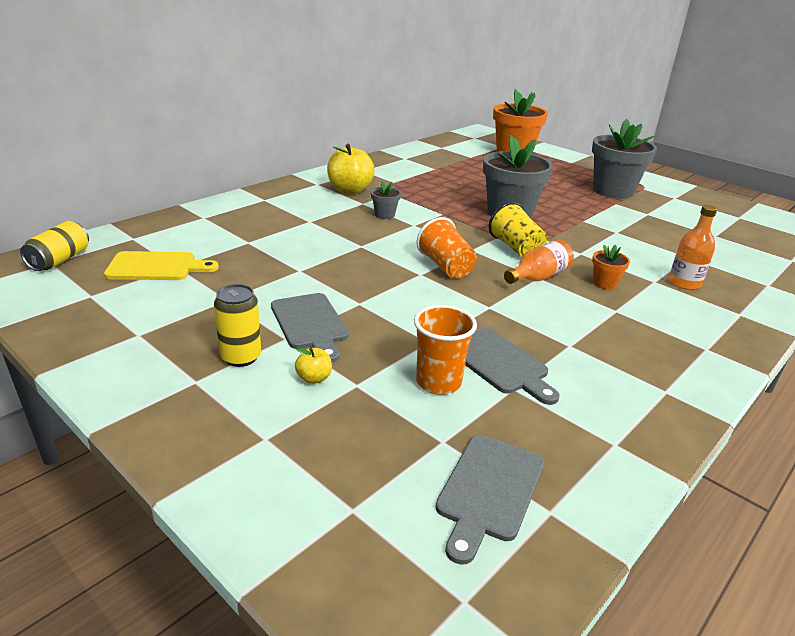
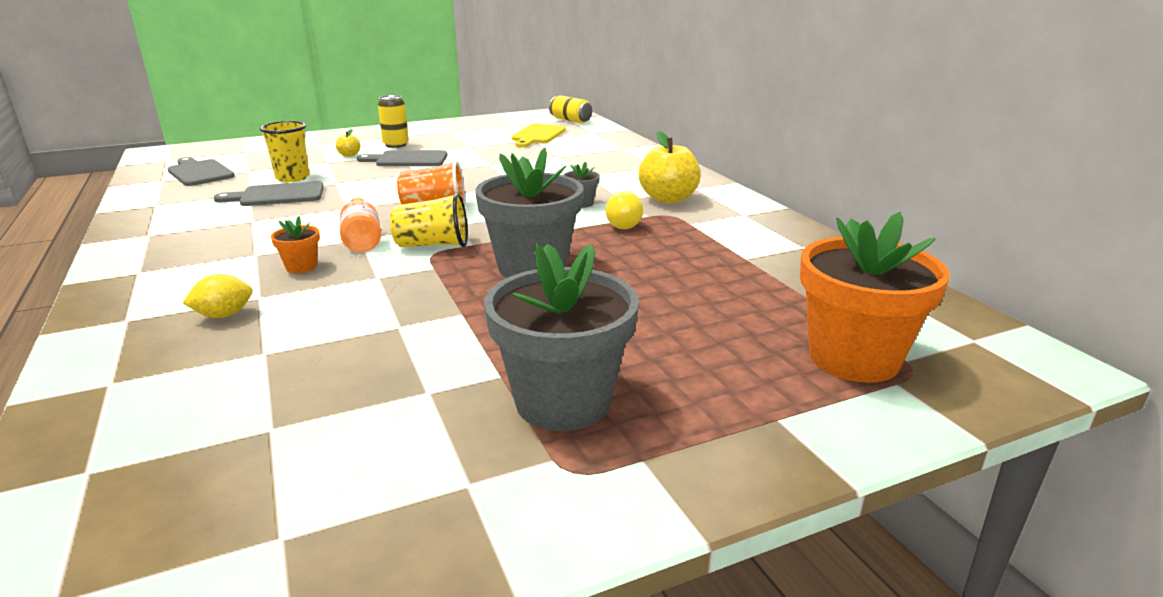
camera: 115 degrees right, 5 degrees down
orange cup [414,305,477,395] -> yellow cup [260,121,309,182]
orange bottle [669,205,717,290] -> yellow lemon [183,274,253,318]
none -> yellow light bulb [606,191,643,229]

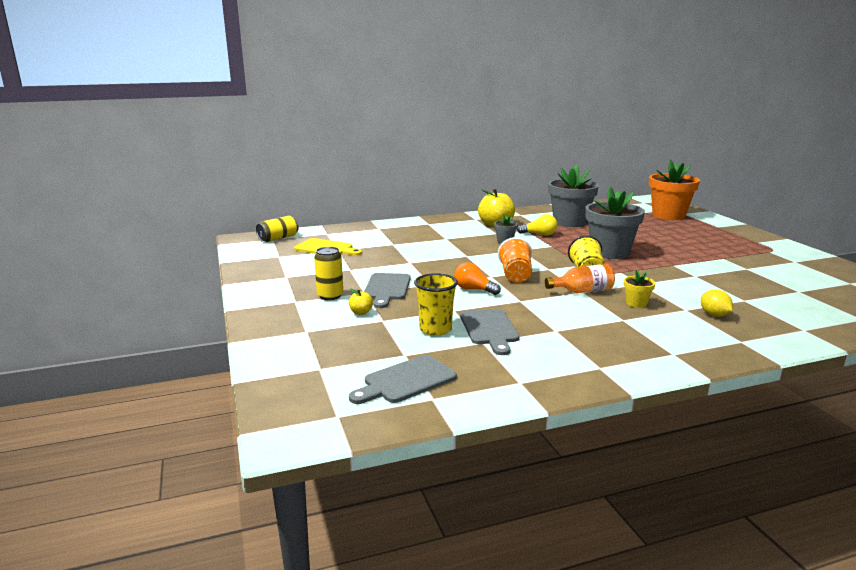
camera: 85 degrees left, 5 degrees down
orange flower pot [271,216,320,273] -> yellow flower pot [624,271,656,308]
grey flower pot [484,243,639,431] -> grey flower pot moved to [548,165,599,227]
none -> orange light bulb [454,262,501,295]

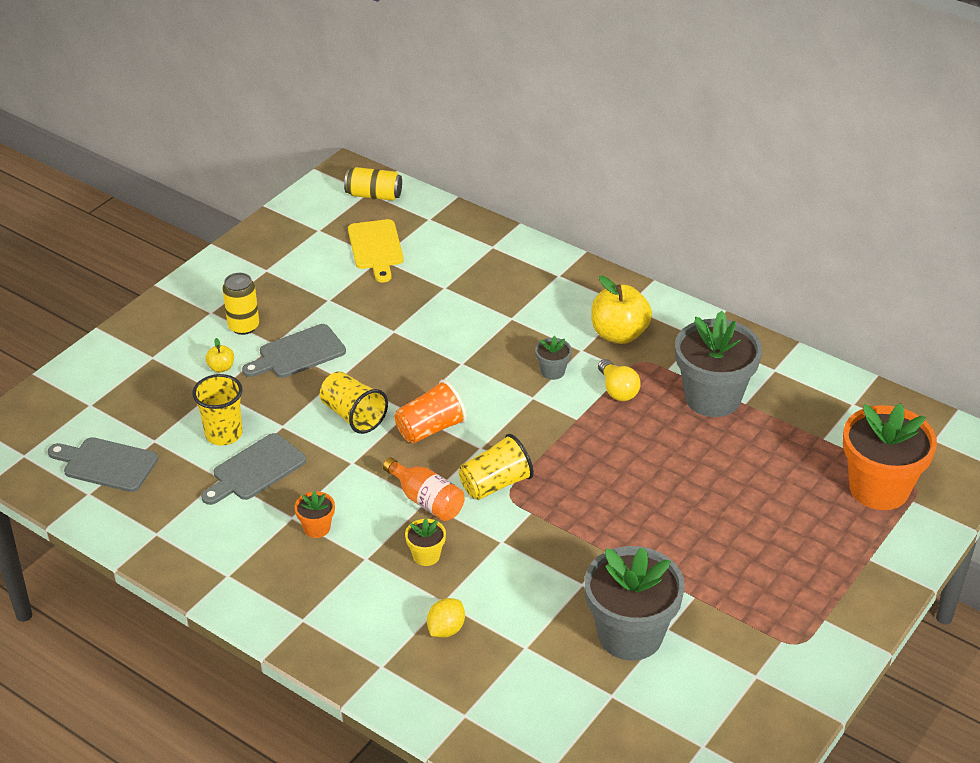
camera: 55 degrees right, 20 degrees up
orange light bulb [454,262,501,295] -> yellow cup [320,371,388,434]
grey flower pot [585,187,645,259] -> grey flower pot moved to [584,546,685,661]
none -> orange flower pot [295,491,335,538]

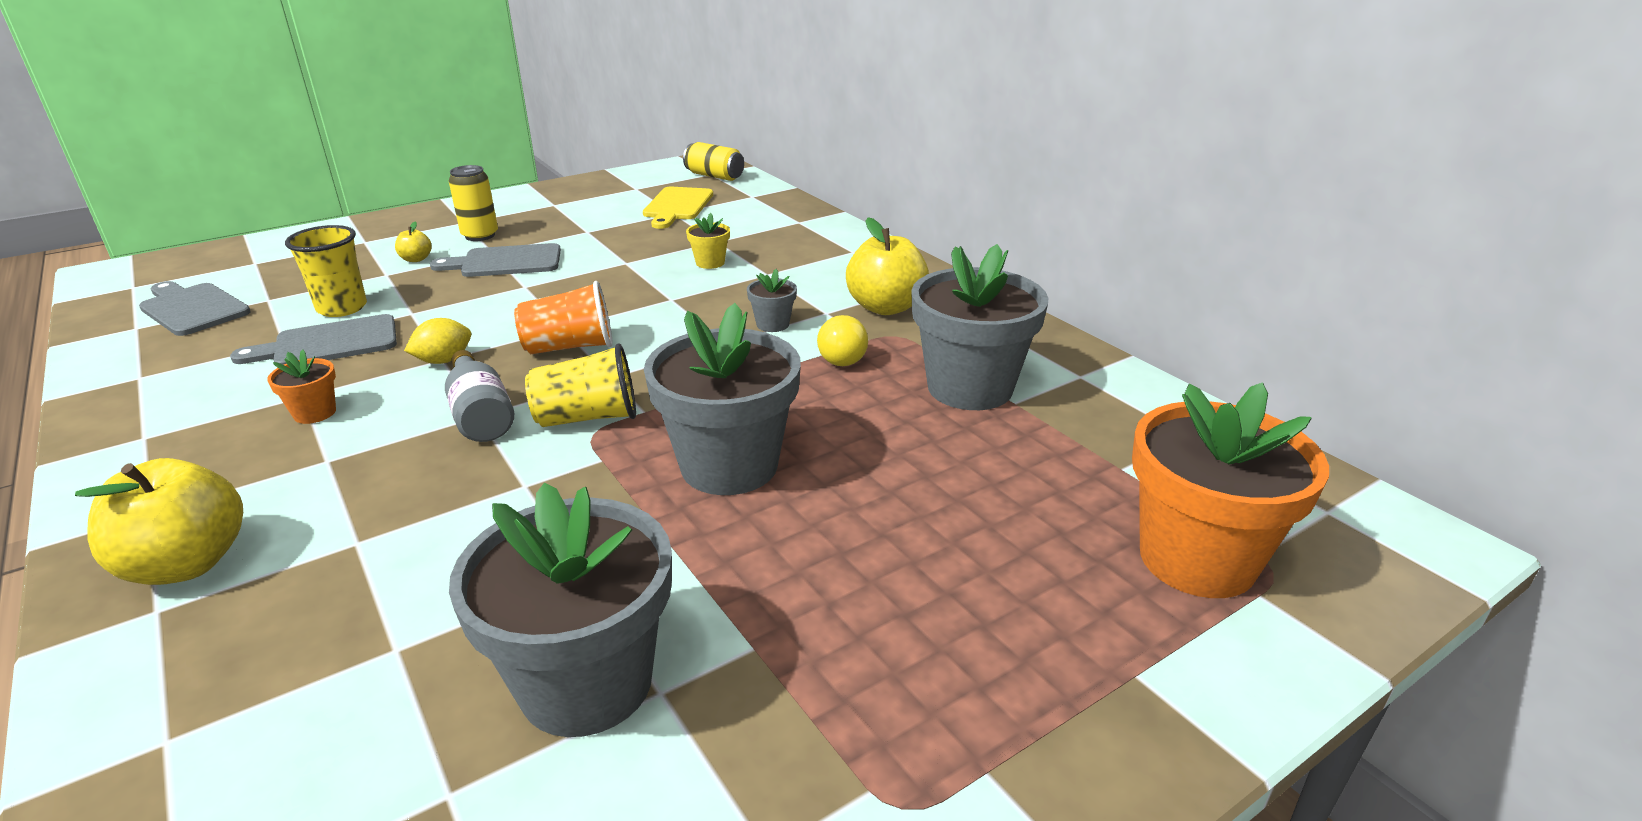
camera: 20 degrees right, 10 degrees down
yellow cup [320,371,388,434] -> none
orange bottle [383,457,464,521] -> grey bottle [445,350,514,442]
yellow flower pot [405,518,446,566] -> yellow flower pot moved to [686,213,730,269]
yellow lemon [427,598,465,638] -> yellow lemon moved to [404,318,471,364]
none -> yellow apple [75,458,243,585]
none -> grey flower pot [644,303,801,495]

